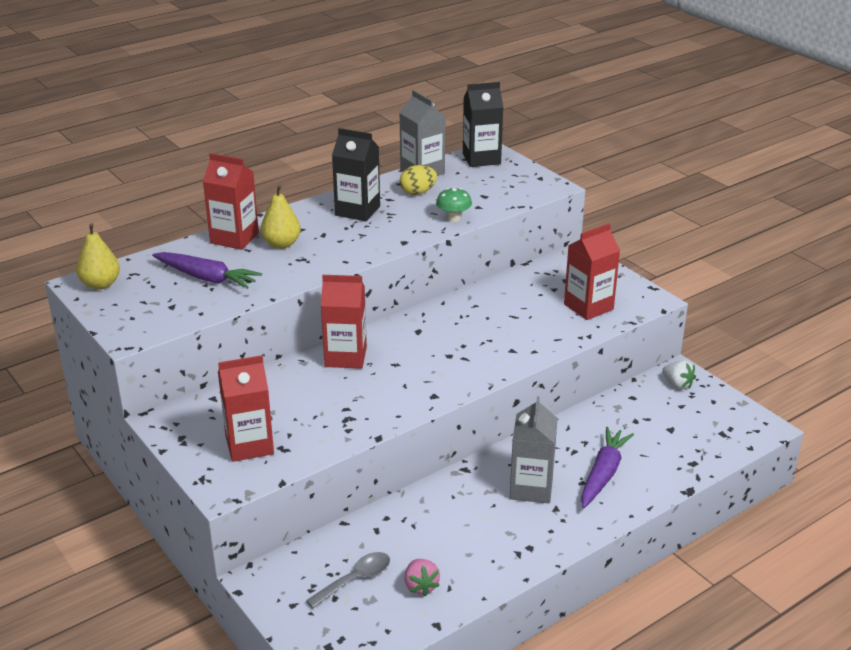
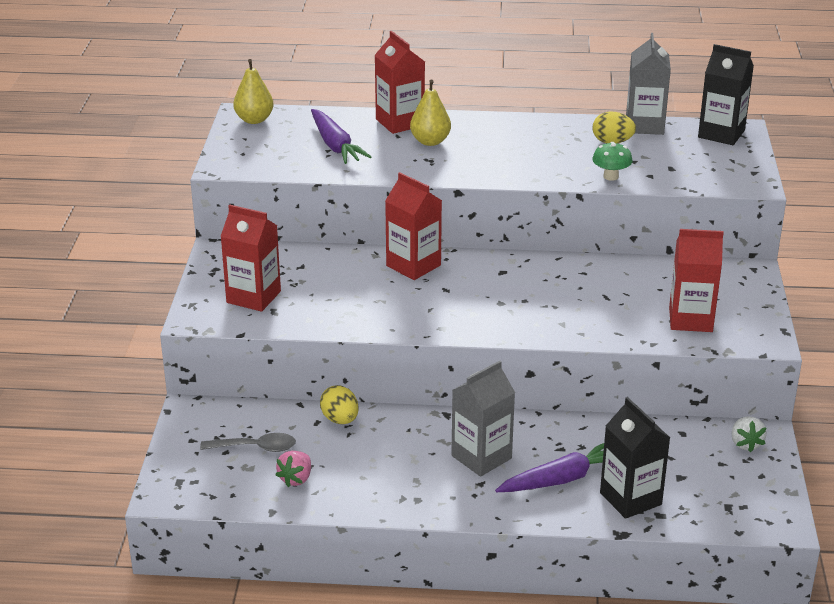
camera: 40 degrees right, 0 degrees up
black carton [332,128,380,221] -> black carton moved to [600,397,670,519]
none -> yellow egg [320,385,359,424]

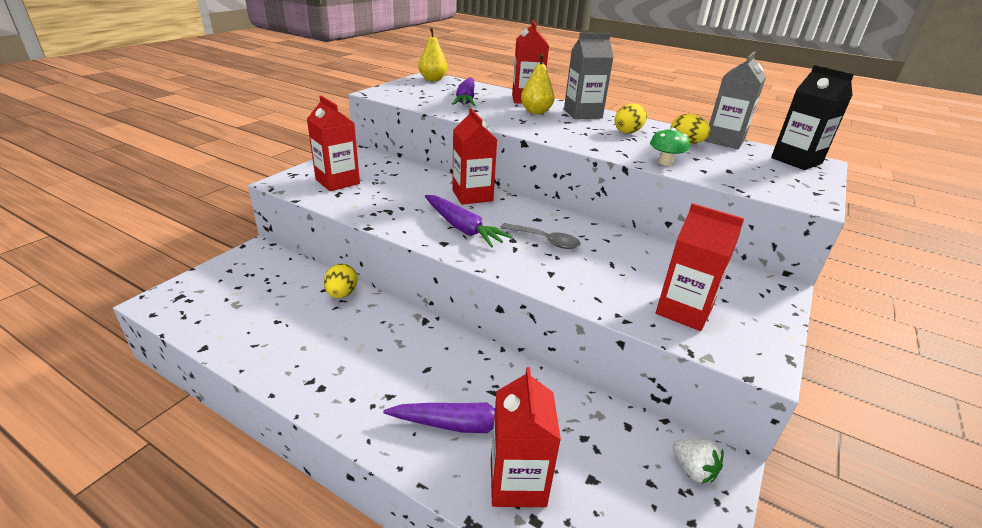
camera: 25 degrees right, 0 degrees up
grey spoon [200,433,296,452] -> grey spoon moved to [500,223,581,249]
pink strawberry [275,451,311,487] -> none
grey carton [451,361,515,477] -> grey carton moved to [564,33,614,119]
black carton [600,397,670,519] -> red carton [491,367,561,507]
white strawberry [732,416,767,452] -> white strawberry turned 60 degrees counterclockwise [673,439,724,484]
none -> purple carrot [425,195,513,247]
none -> yellow egg [615,103,647,134]

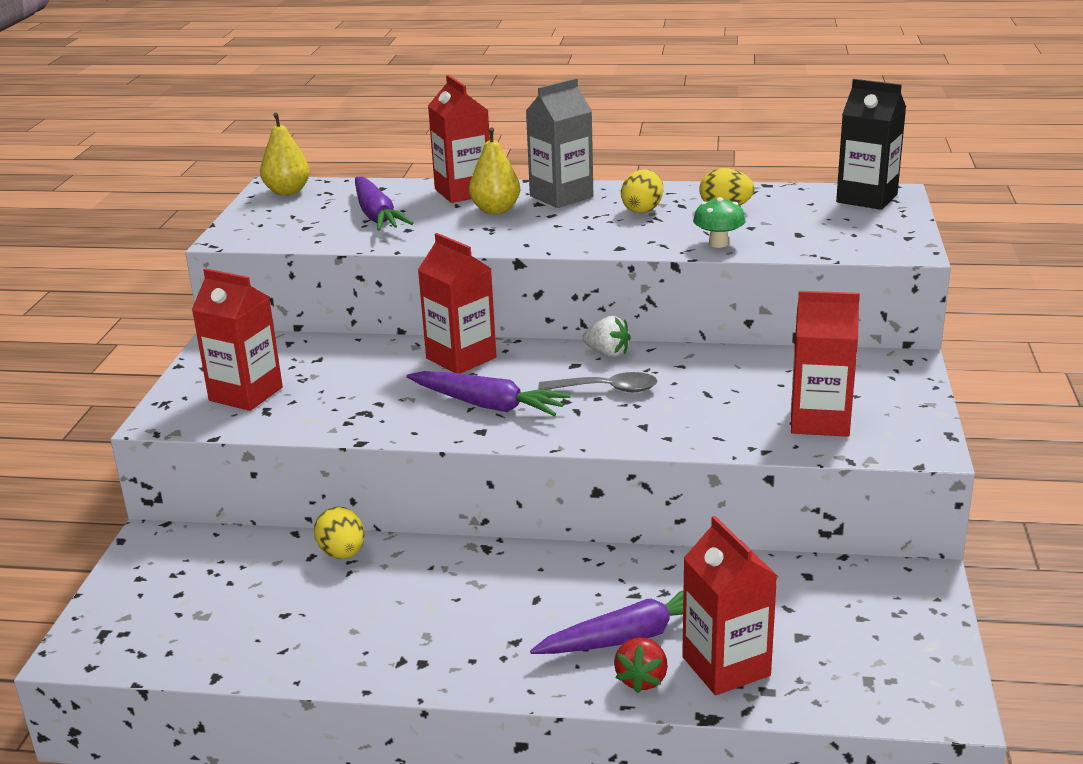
camera: 20 degrees left, 5 degrees down
white strawberry [673,439,724,484] -> white strawberry moved to [583,316,631,357]
grey carton [704,51,766,149] -> none
none -> red strawberry [614,637,668,693]

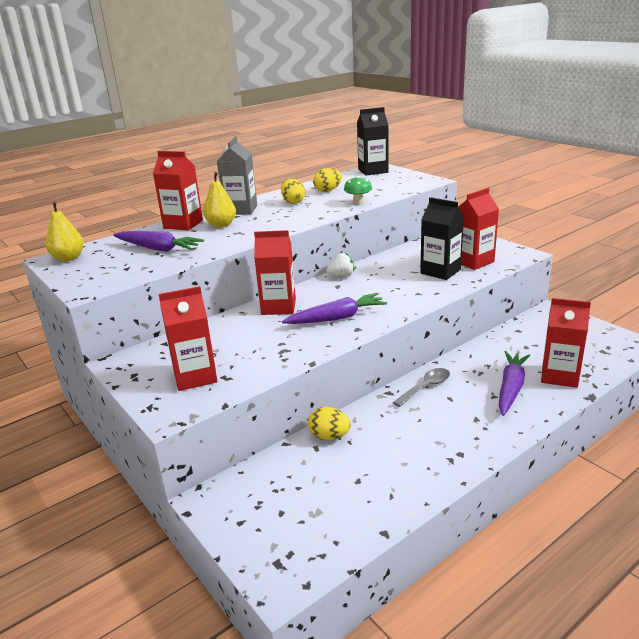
camera: 45 degrees left, 0 degrees up
grey spoon [538,372,657,392] -> grey spoon moved to [393,368,450,407]
red strawberry [614,637,668,693] -> none
none -> black carton [420,197,464,280]

